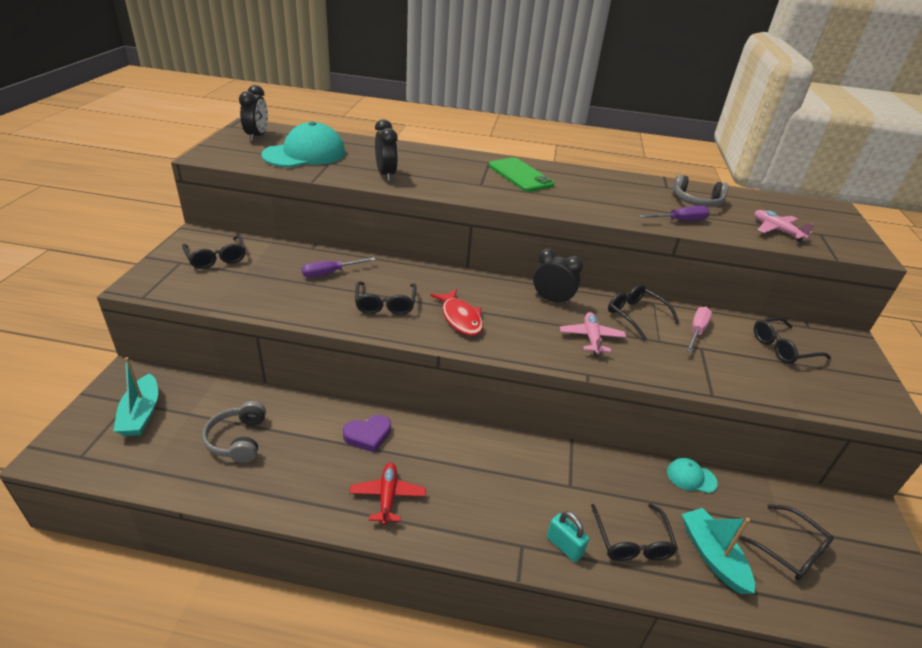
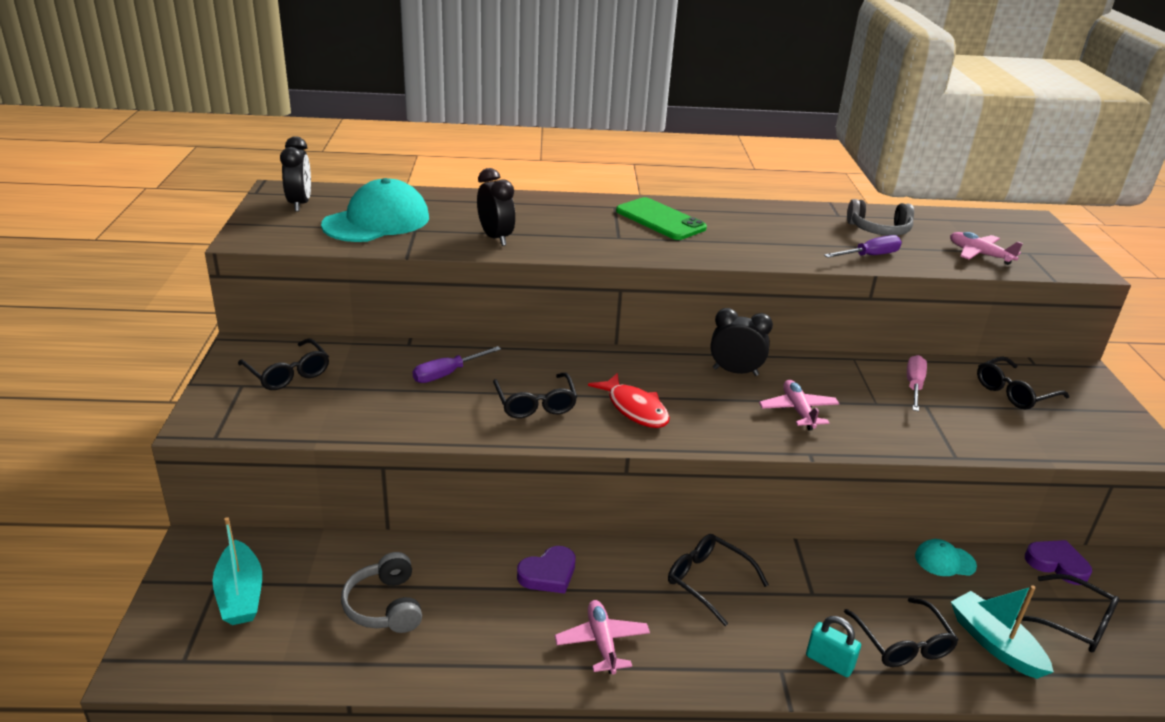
camera: 10 degrees left, 5 degrees down
red plane [350,463,426,525] -> pink plane [555,600,650,674]
black glasses [608,285,679,341] -> black glasses moved to [668,534,769,626]
none -> purple heart [1025,540,1092,585]

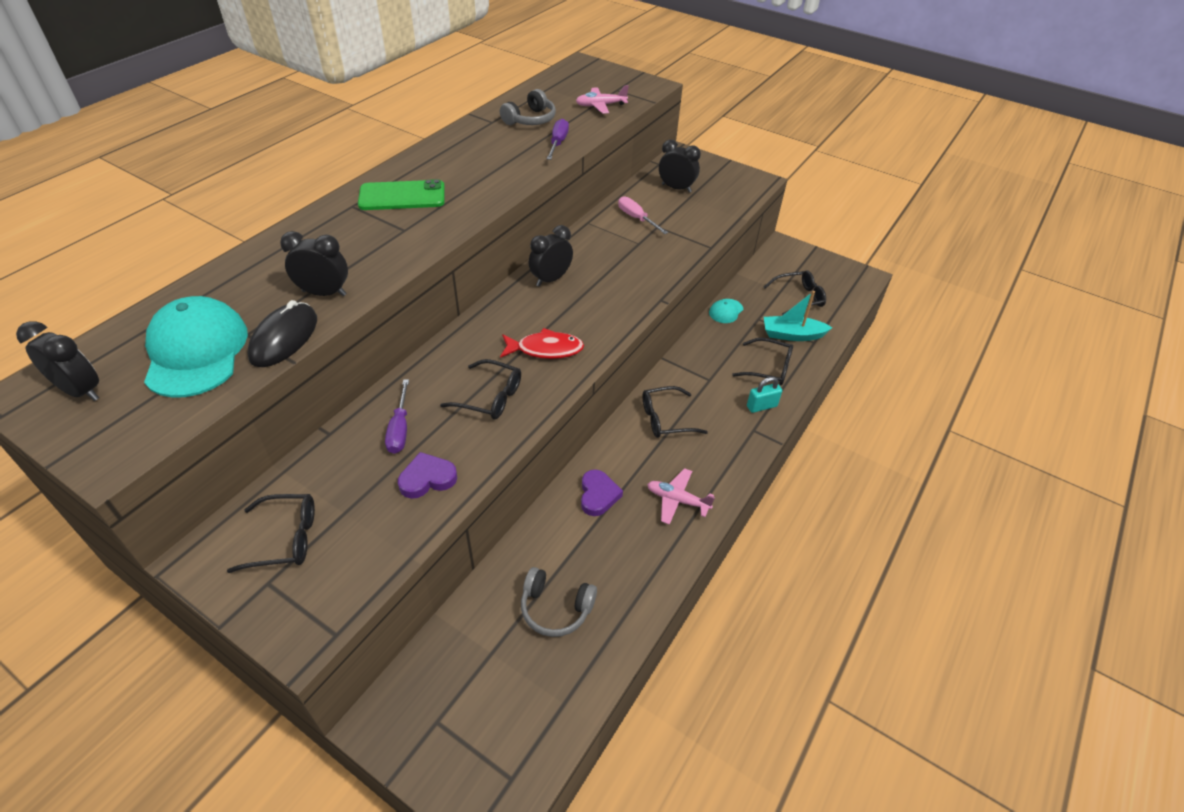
camera: 55 degrees left, 15 degrees up
turquoise boat [212,517,262,625] -> none
pink plane [759,380,840,431] -> none
black glasses [977,357,1069,410] -> black clock [659,140,701,193]
purple heart [1025,540,1092,585] -> purple heart moved to [398,452,457,499]
none -> black mouse [247,300,317,367]

